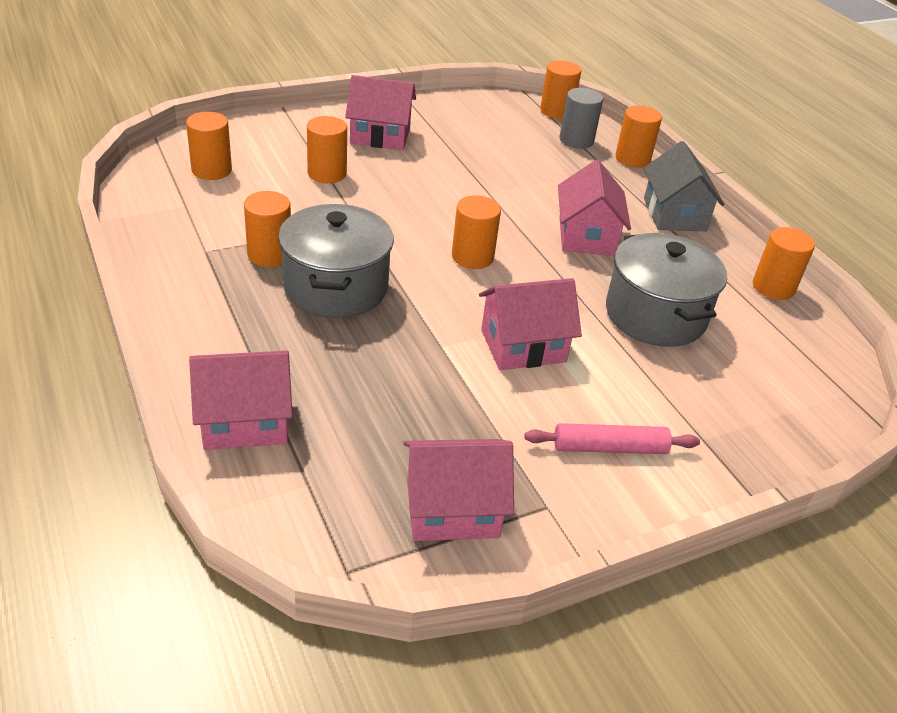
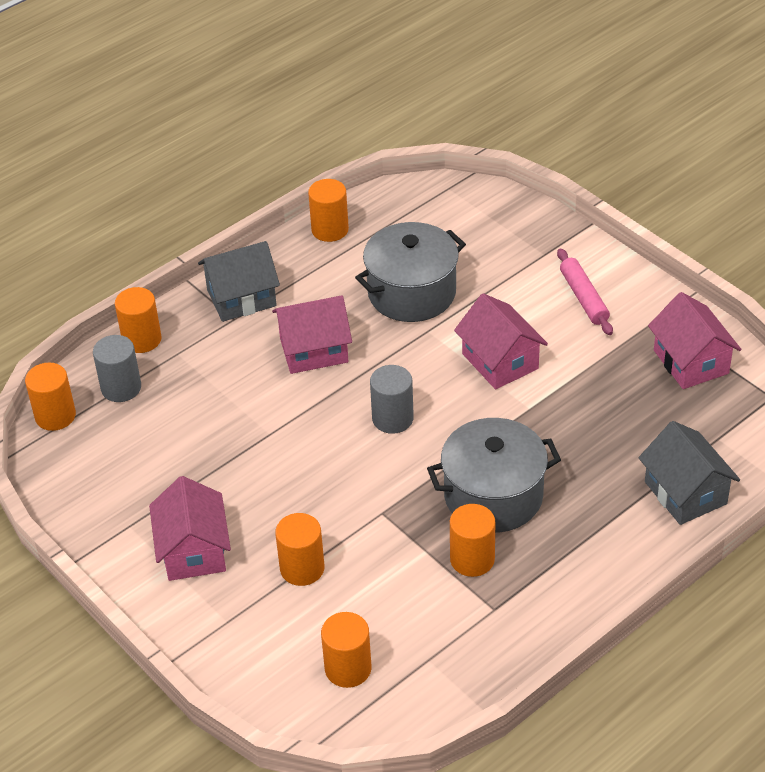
camera: 100 degrees left, 5 degrees up
pink house [189,350,293,450] -> grey house [639,421,740,525]
orange cylinder [452,195,501,269] -> grey cylinder [370,365,414,434]

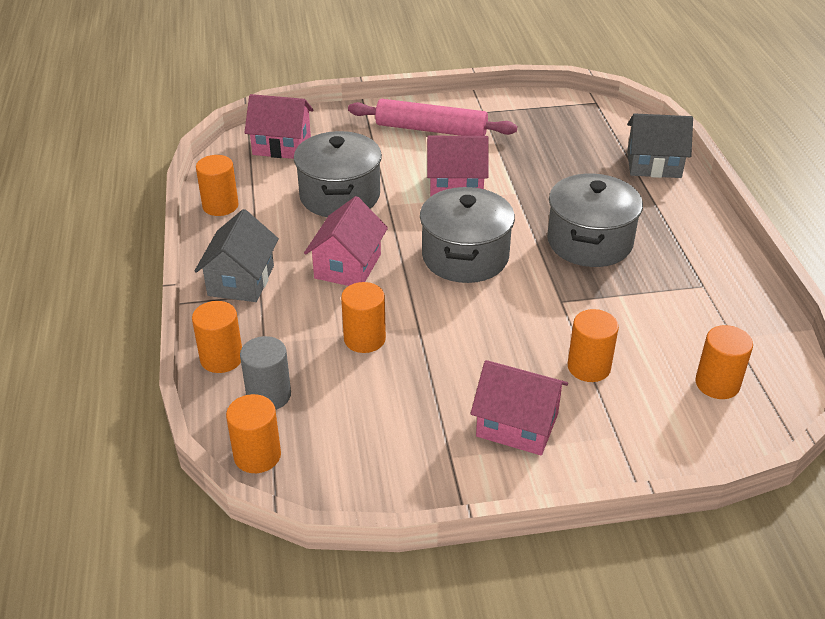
camera: 60 degrees left, 5 degrees down
grey cylinder [370,365,414,434] -> grey pot [420,187,515,283]
orange cylinder [450,504,495,577] -> orange cylinder moved to [341,282,386,353]
pink rolling pin [557,248,613,335] -> pink rolling pin [348,99,517,136], size x1.60
pink house [648,292,741,389] -> pink house moved to [244,94,313,159]

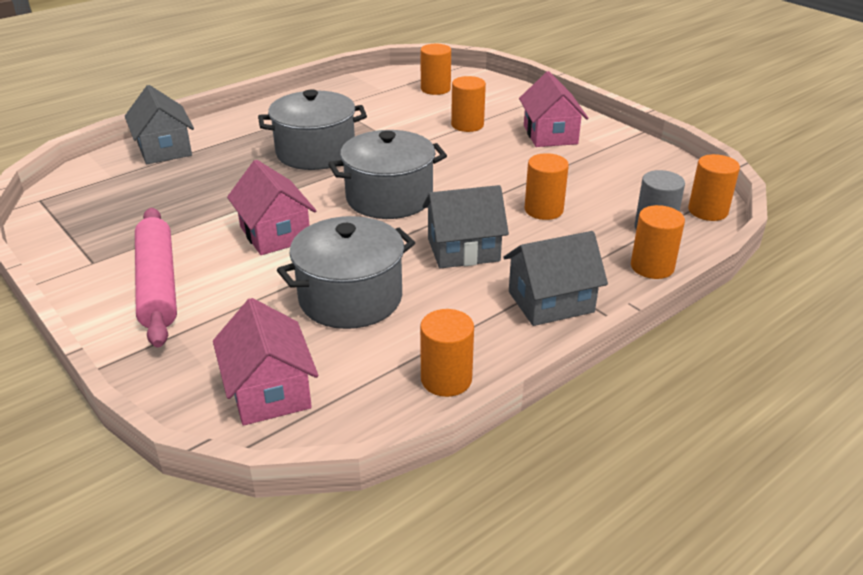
camera: 120 degrees left, 5 degrees down
pink house [304,196,388,286] -> grey house [423,185,509,269]

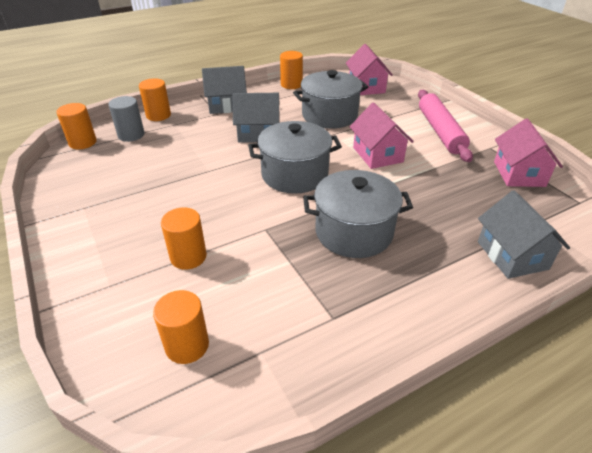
camera: 170 degrees left, 5 degrees up
pink house [519,71,588,147] -> pink house moved to [494,118,563,187]
orange cylinder [525,153,569,220] -> none

